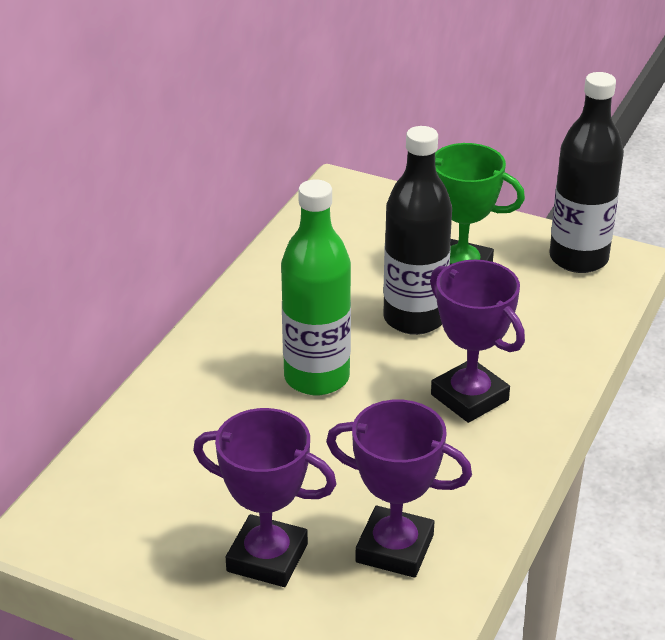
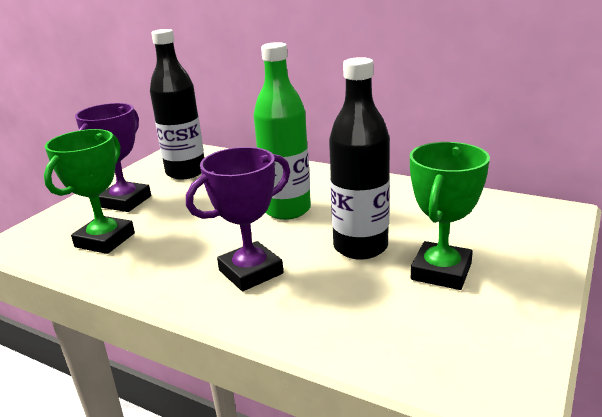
camera: 95 degrees right, 10 degrees down
purple trophy [326,400,472,578] -> green trophy [44,129,135,254]
black bottle [549,72,624,273] -> black bottle moved to [150,29,204,180]

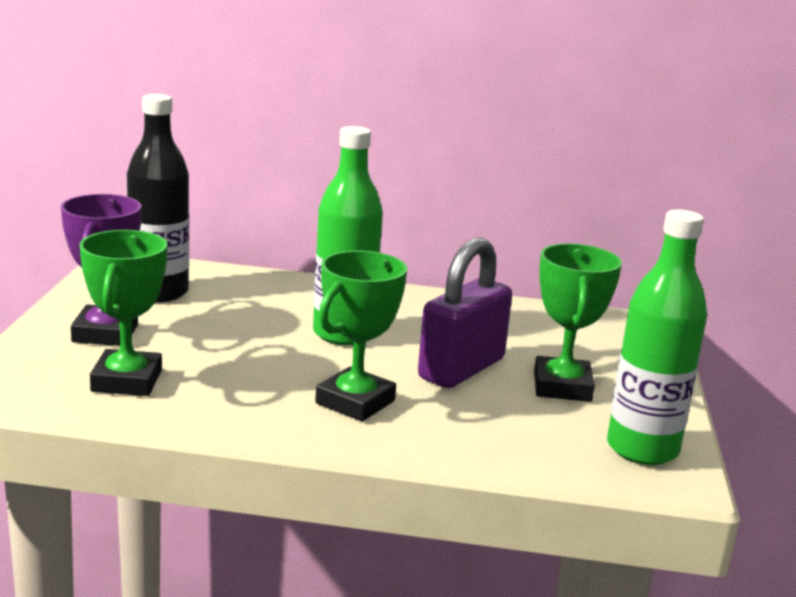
camera: 25 degrees left, 5 degrees down
purple trophy [186,147,290,291] -> green trophy [315,251,407,421]
black bottle [329,57,390,260] -> purple padlock [418,238,512,388]
none -> green bottle [607,209,707,465]

